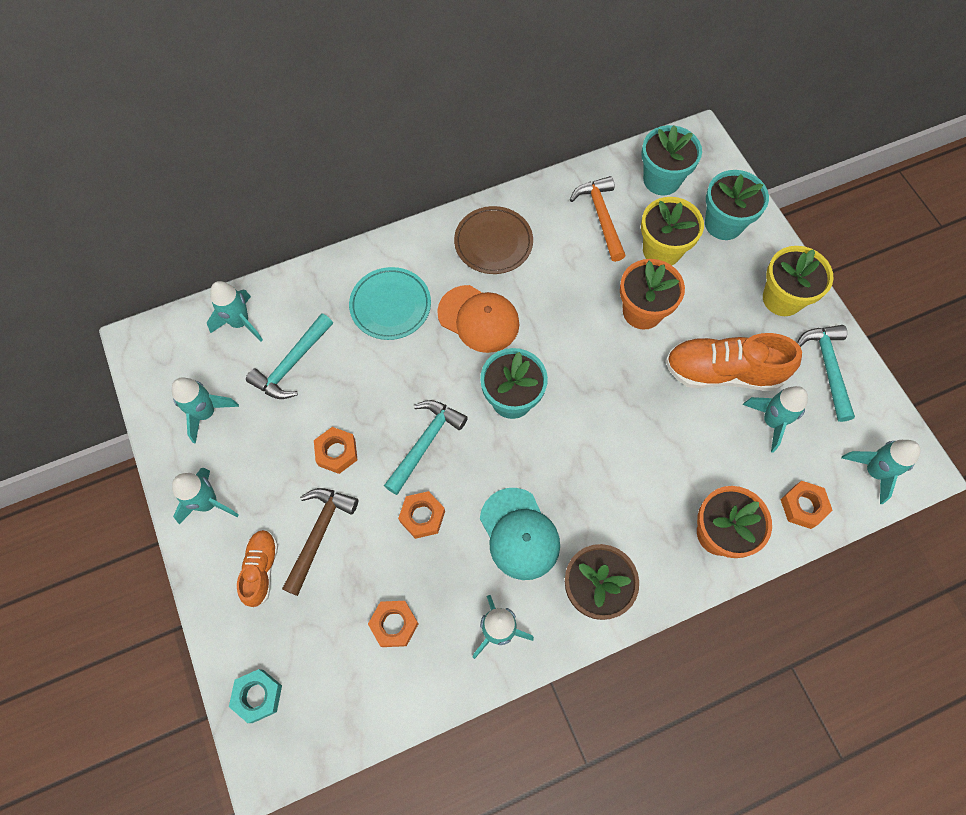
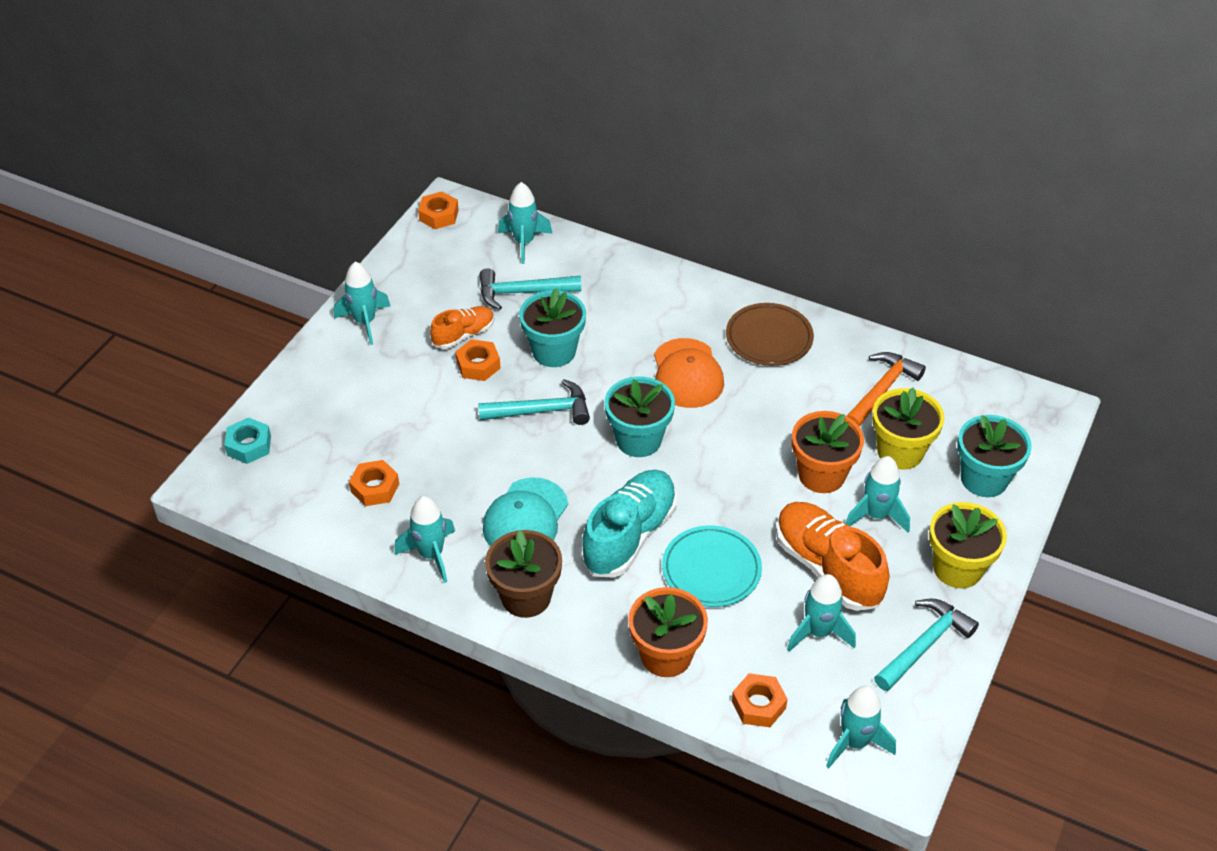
camera: 50 degrees right, 20 degrees down
turquoise rocket [172,378,239,444] -> turquoise rocket moved to [845,456,910,533]
orange shoe [237,530,278,607] -> orange shoe moved to [430,306,494,349]
brown hammer [282,488,358,596] -> none
turquoise plate [349,267,431,340] -> turquoise plate moved to [662,525,762,607]
orange nut [398,491,445,539] -> orange nut moved to [418,192,459,229]
turquoise flower pot [641,125,702,195] -> turquoise flower pot moved to [519,288,586,367]
none -> turquoise shoe [581,470,677,578]

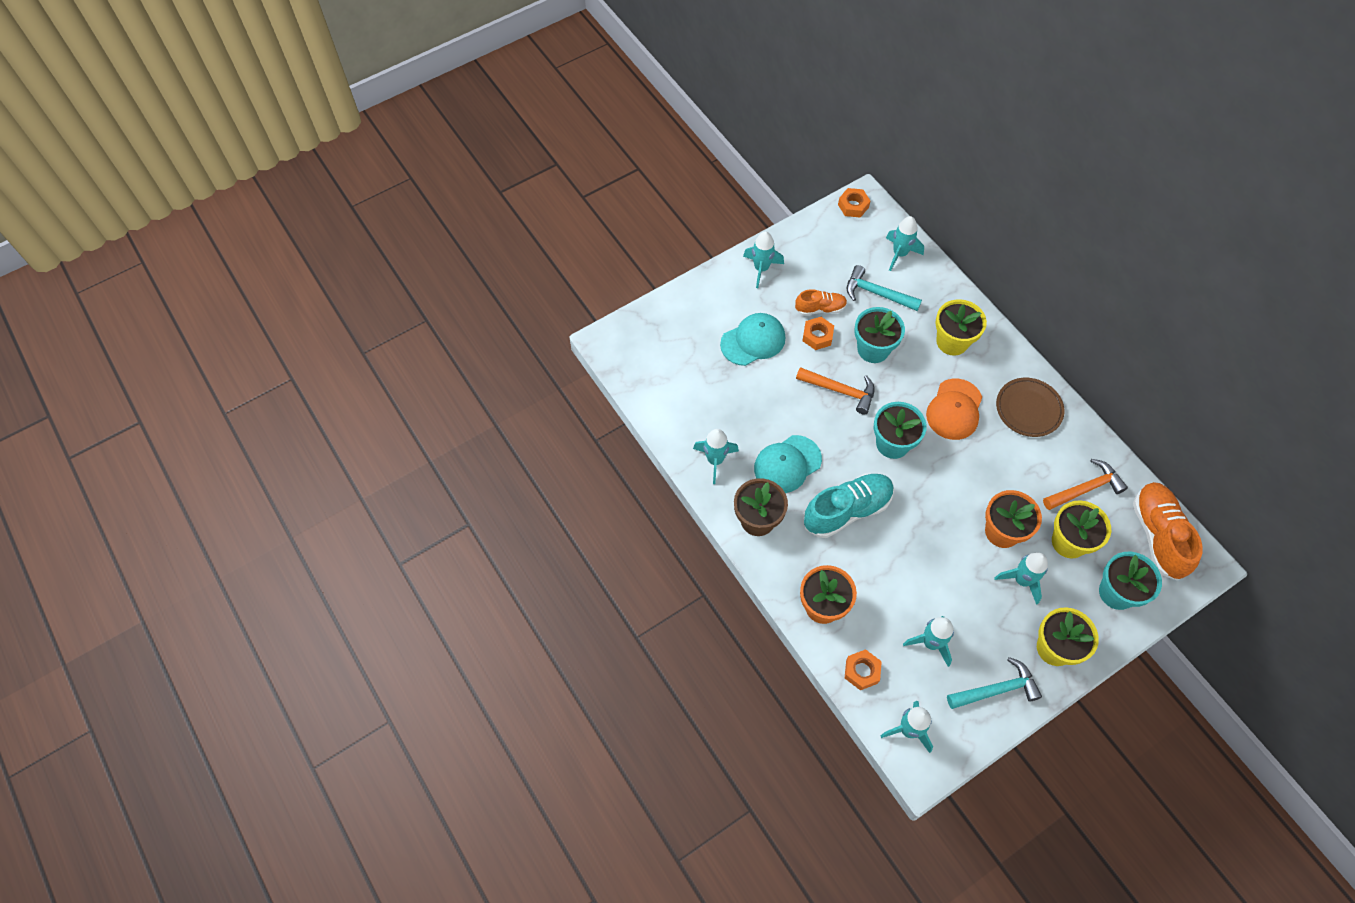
camera: 30 degrees right, 15 degrees up
turquoise nut [225,417,271,464] -> none
orange nut [349,460,399,506] -> none
turquoise hammer [478,379,590,425] -> orange hammer [796,367,875,415]
turquoise plate [662,525,762,607] -> none
orange shoe [776,502,889,611] -> orange shoe moved to [1133,482,1203,581]
none -> turquoise cap [720,313,785,366]
none -> yellow flower pot [936,299,987,356]

